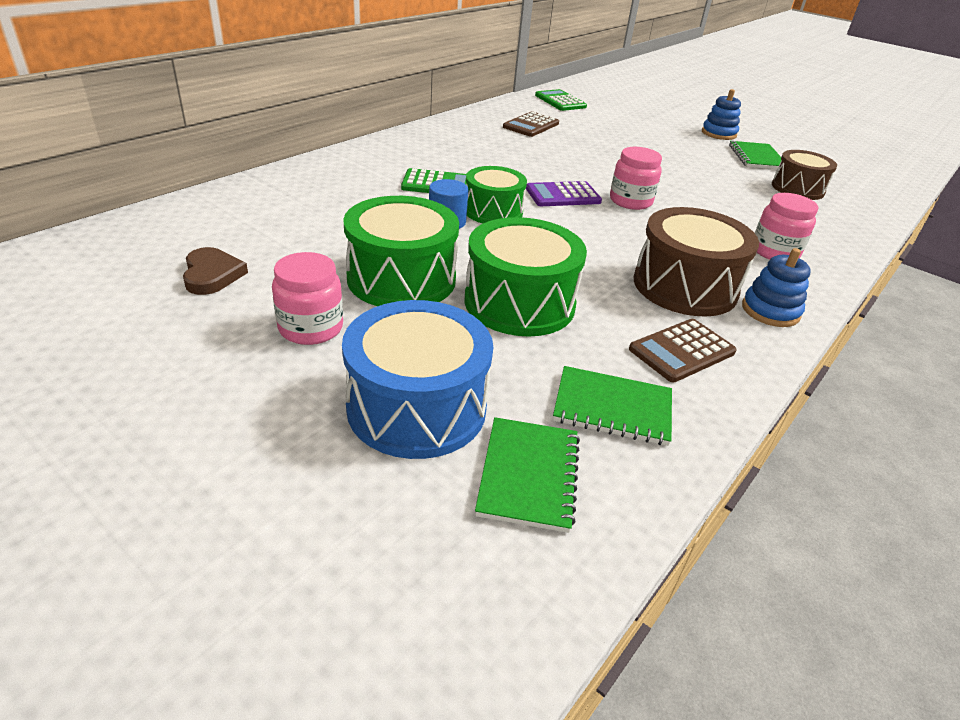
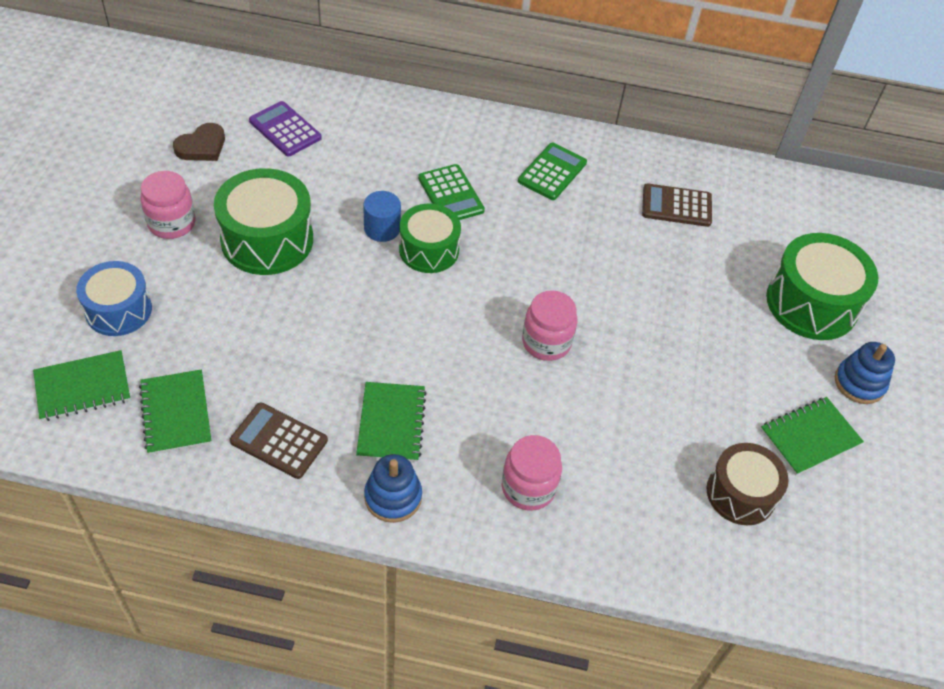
camera: 60 degrees right, 15 degrees up
blue drum [342,300,493,459] -> blue drum [76,261,152,336], size x0.66
green drum [465,217,587,336] -> green drum moved to [766,233,878,340]
purple calculator [526,181,602,206] -> purple calculator moved to [249,101,322,157]
green calculator [535,89,587,111] -> green calculator moved to [518,143,587,200]
brown drum [634,207,759,317] -> green notebook [356,382,427,462]

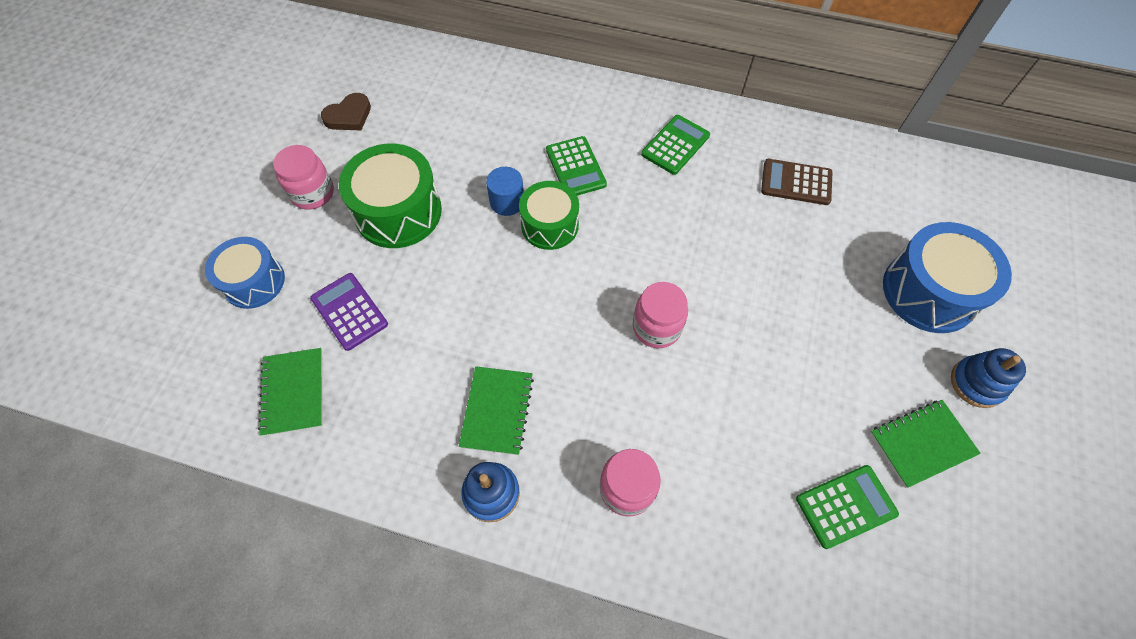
camera: 10 degrees right, 10 degrees up
green notebook [33,350,131,421] -> none
brown calculator [230,402,328,479] -> none
purple calculator [249,101,322,157] -> purple calculator moved to [310,273,388,351]
brown drum [707,443,788,525] -> green calculator [796,465,899,549]
green drum [766,233,878,340] -> blue drum [883,222,1012,333]

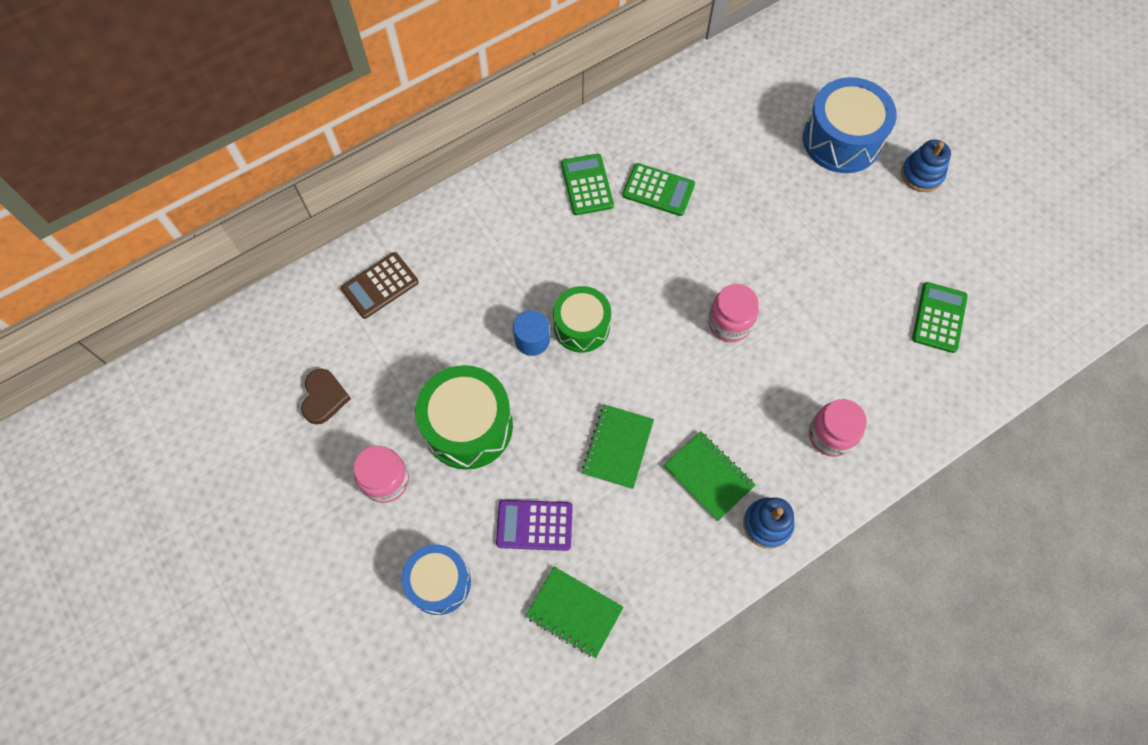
camera: 50 degrees left, 5 degrees up
green calculator [546,136,607,196] -> green calculator moved to [623,163,695,216]
brown calculator [761,159,832,205] -> brown calculator moved to [341,252,419,319]
green notebook [870,400,981,488] -> green notebook moved to [582,404,654,489]

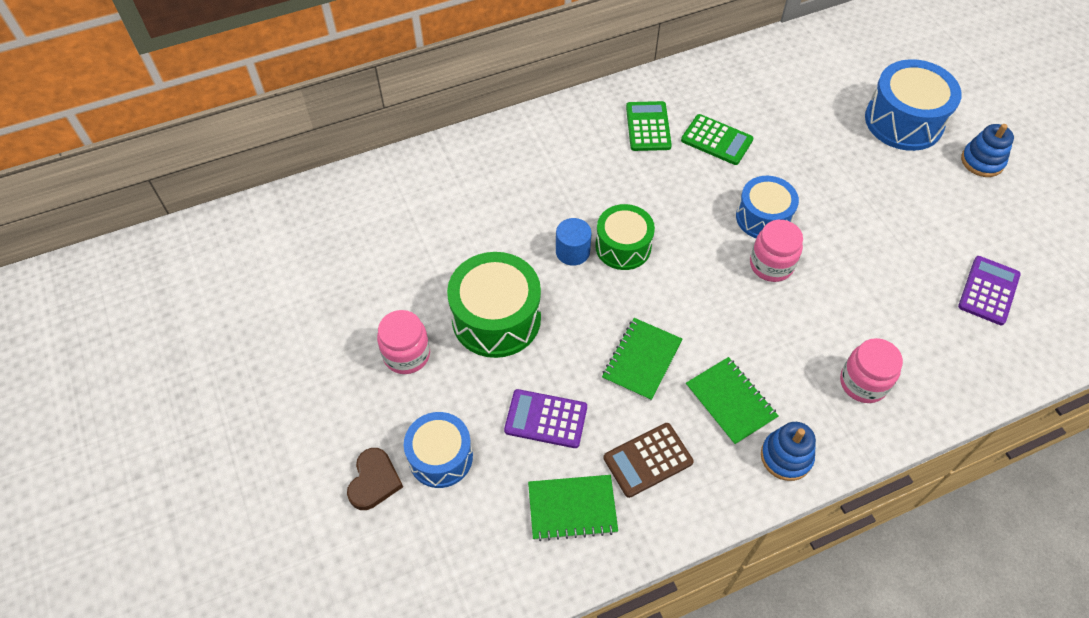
camera: 10 degrees right, 10 degrees down
brown heart [301,369,351,424] -> brown heart moved to [347,448,403,510]
brown calculator [341,252,419,319] -> brown calculator moved to [603,423,694,498]
green notebook [526,567,624,658] -> green notebook turned 45 degrees counterclockwise [528,475,618,541]
green calculator [912,282,968,353] -> purple calculator [958,256,1021,325]
none -> blue drum [736,176,799,238]

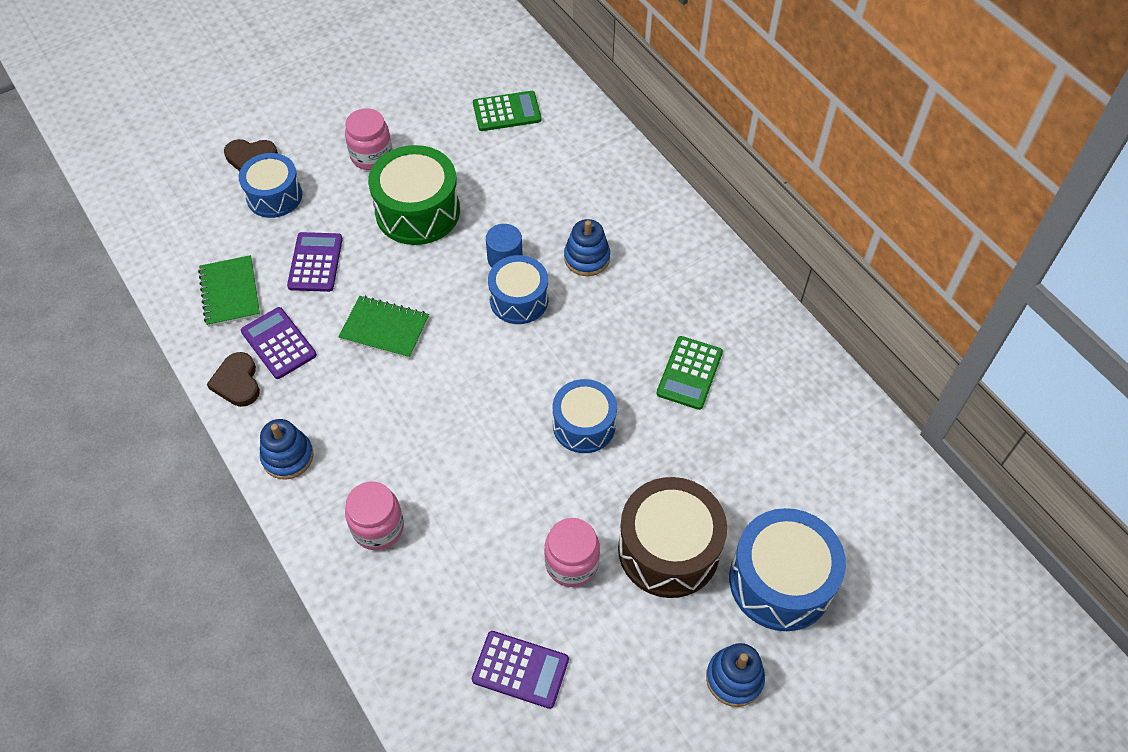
camera: 80 degrees right, 0 degrees up
green drum [595,204,655,270] -> blue drum [488,255,548,324]
brown calculator [603,423,694,498] -> purple calculator [241,307,317,379]
green calculator [626,101,672,151] -> green calculator moved to [473,91,541,131]
green notebook [686,357,779,445] -> none
pink jar [750,220,803,282] -> pink jar moved to [544,518,600,587]
none -> brown heart [207,352,260,407]
none -> blue stacking toy [564,219,610,276]
none -> brown drum [618,477,727,598]

